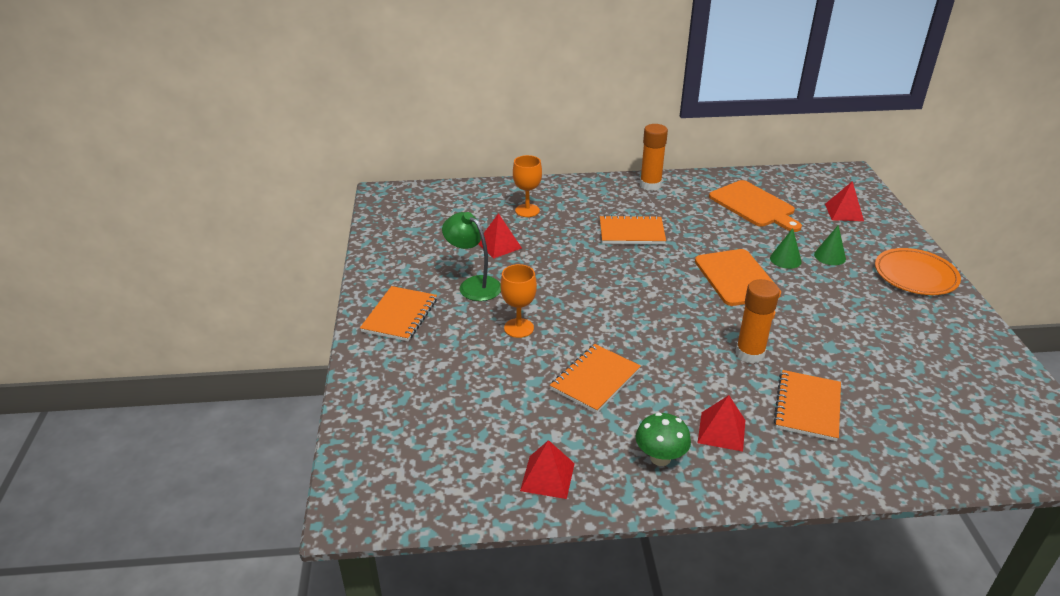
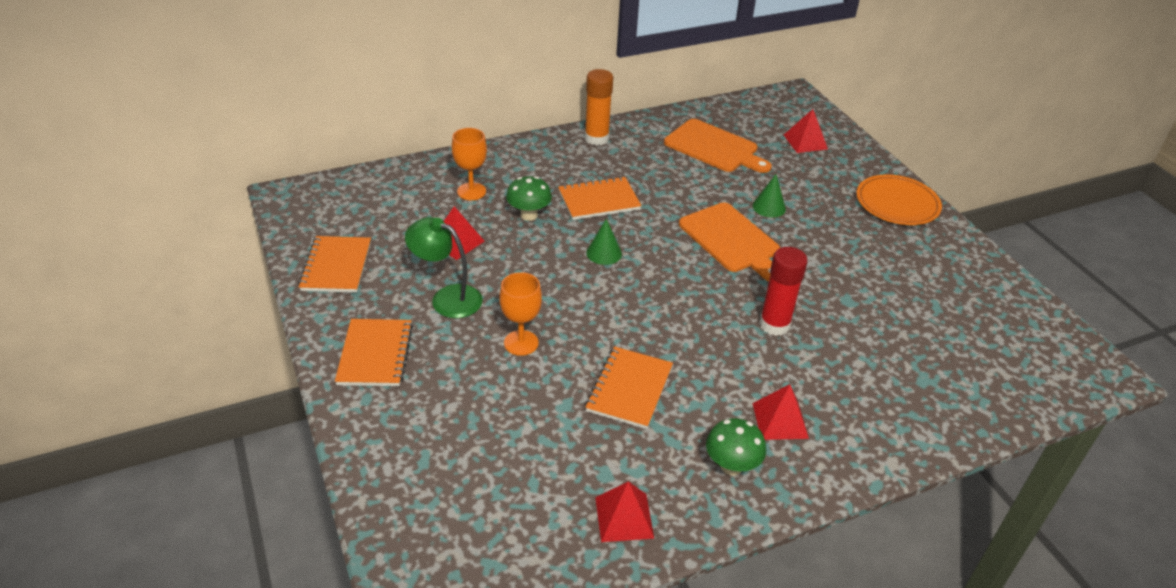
camera: 20 degrees left, 5 degrees up
orange glue stick [736,279,780,364] -> red glue stick [759,247,808,336]
orange notebook [774,370,841,441] -> orange notebook moved to [298,236,371,292]
green cone [814,225,846,265] -> green cone moved to [586,219,622,265]
none -> green mushroom [506,176,552,221]

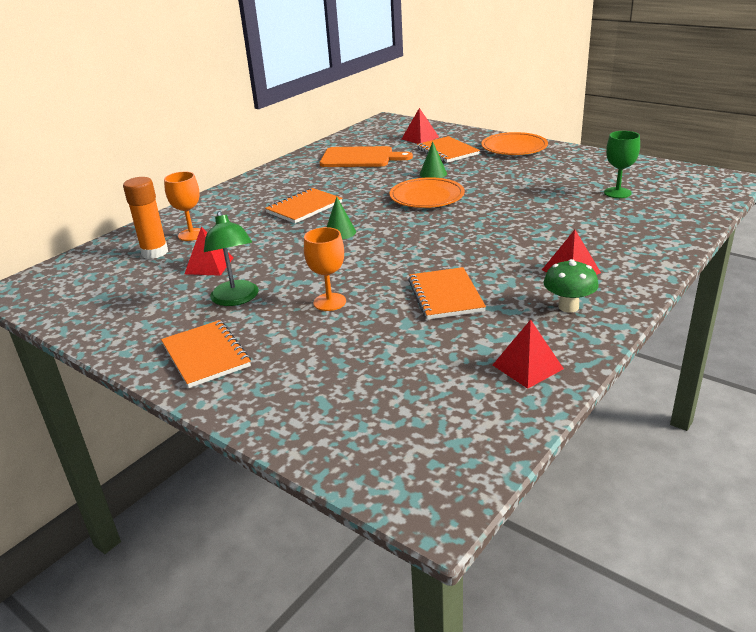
camera: 25 degrees left, 10 degrees down
orange notebook [298,236,371,292] -> orange notebook moved to [417,136,480,163]
green lamp [405,217,483,318] -> green lamp turned 105 degrees counterclockwise [204,211,259,306]
green mushroom [506,176,552,221] -> none
orange glue stick [585,69,613,146] -> orange glue stick moved to [123,177,168,259]
orange cutting board [679,203,780,281] -> orange plate [389,177,465,208]
red glue stick [759,247,808,336] -> none
none -> green goblet [604,131,640,198]

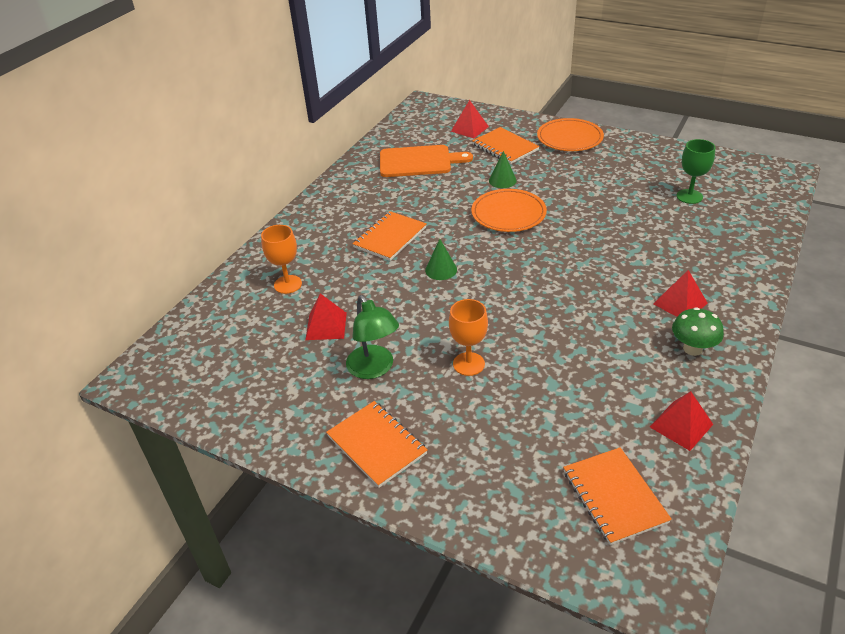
camera: 10 degrees left, 10 degrees up
orange glue stick [123,177,168,259] -> none
orange notebook [408,267,486,320] -> orange notebook moved to [563,447,672,545]

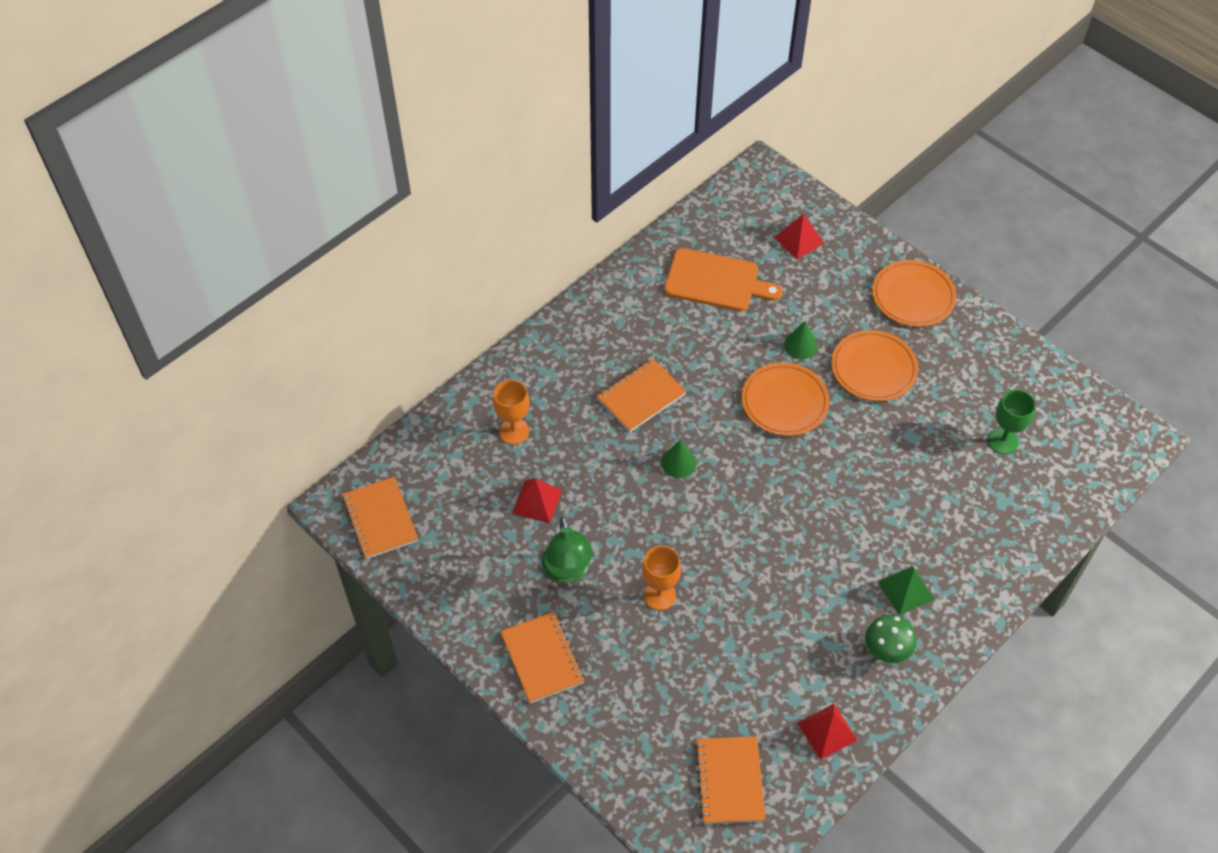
camera: 15 degrees right, 15 degrees up
orange notebook [472,127,540,164] -> orange notebook moved to [342,477,418,559]
red pyramid [653,270,708,317] -> green pyramid [878,566,934,615]
none -> orange plate [831,330,918,401]

